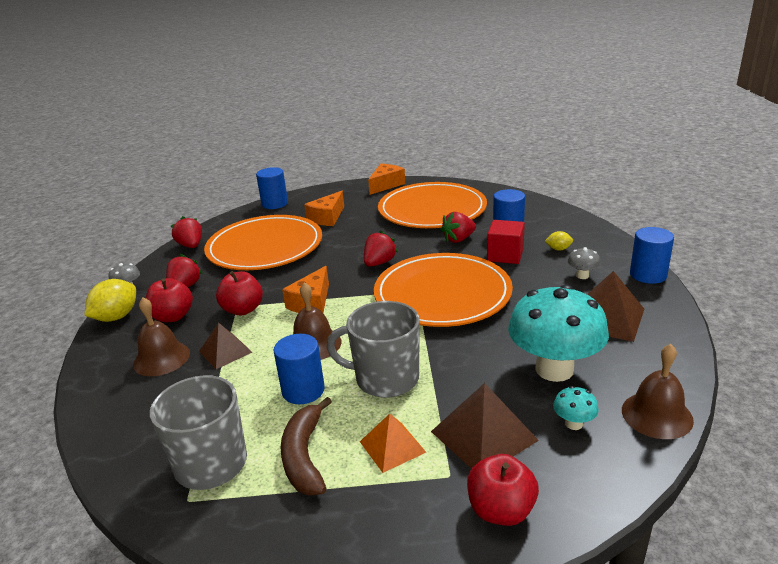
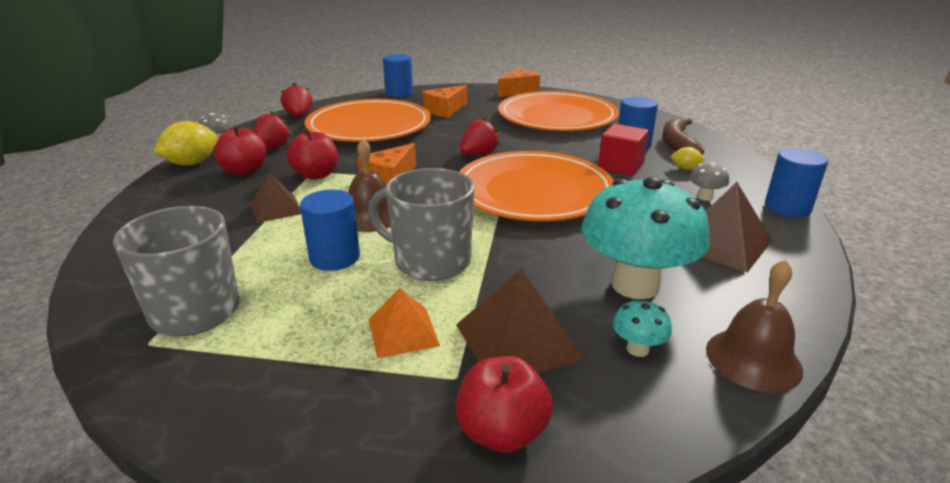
camera: 10 degrees right, 0 degrees up
brown bell [133,297,190,376] -> none
brown banana [280,397,332,496] -> brown banana moved to [662,117,704,155]
red strawberry [441,212,476,243] -> none

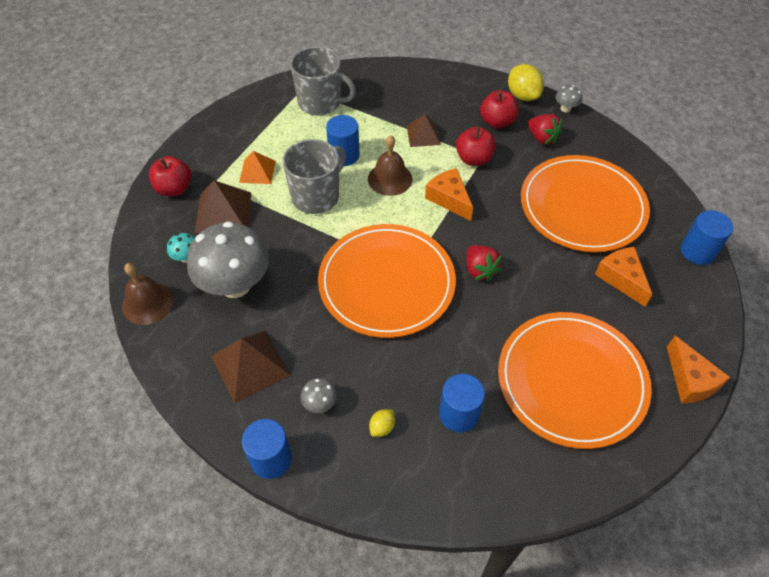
camera: 110 degrees right, 25 degrees up
red strawberry [281,83,313,117] -> none
turquoise mushroom [581,177,710,299] -> grey mushroom [187,221,269,298]
red cube [598,124,649,176] -> none
brown banana [662,117,704,155] -> none

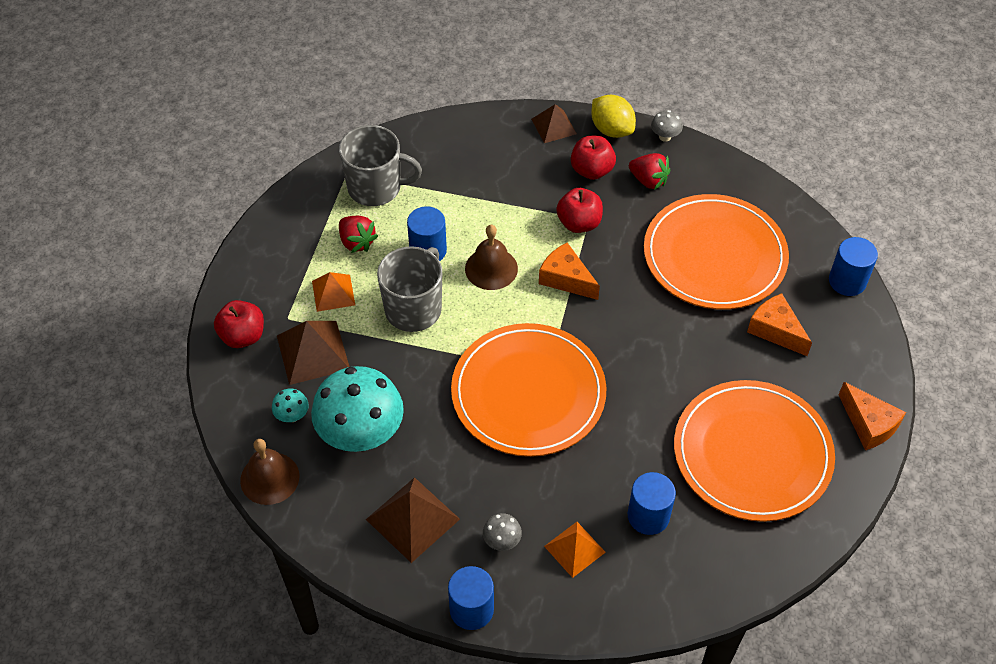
camera: 15 degrees left, 0 degrees up
grey mushroom [187,221,269,298] -> turquoise mushroom [311,366,404,452]
yellow lemon [369,409,395,437] -> orange pyramid [544,522,606,578]
brown pyramid [407,114,441,147] -> brown pyramid moved to [531,104,577,143]
red strawberry [466,245,502,281] -> red strawberry moved to [339,216,378,253]

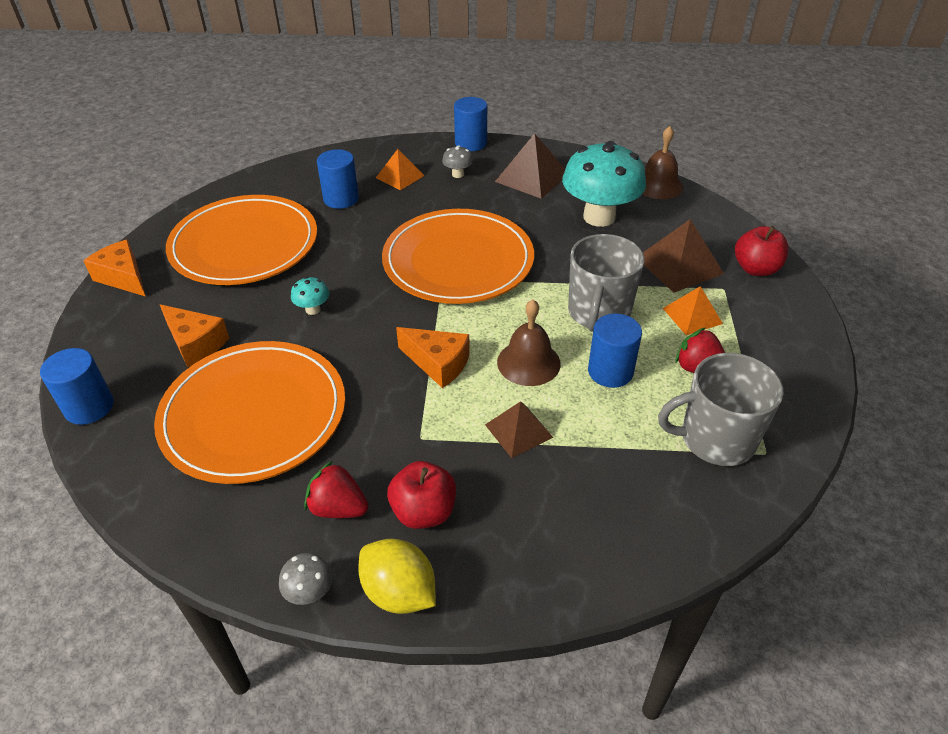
camera: 170 degrees right, 10 degrees down
turquoise mushroom [272,388,309,422] -> turquoise mushroom moved to [291,277,329,315]
brown pyramid [531,104,577,143] -> brown pyramid moved to [485,401,554,458]
red apple [556,188,603,233] -> none

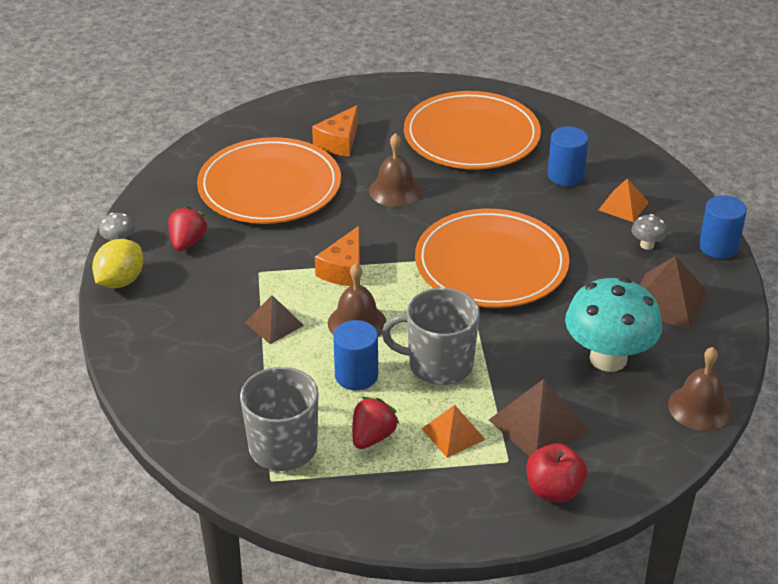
camera: 80 degrees right, 5 degrees down
blue cylinder [40,348,114,425] -> none
orange cheese [84,239,146,297] -> none
turquoise mushroom [291,277,329,315] -> brown bell [369,133,422,207]
red apple [387,461,456,529] -> none

